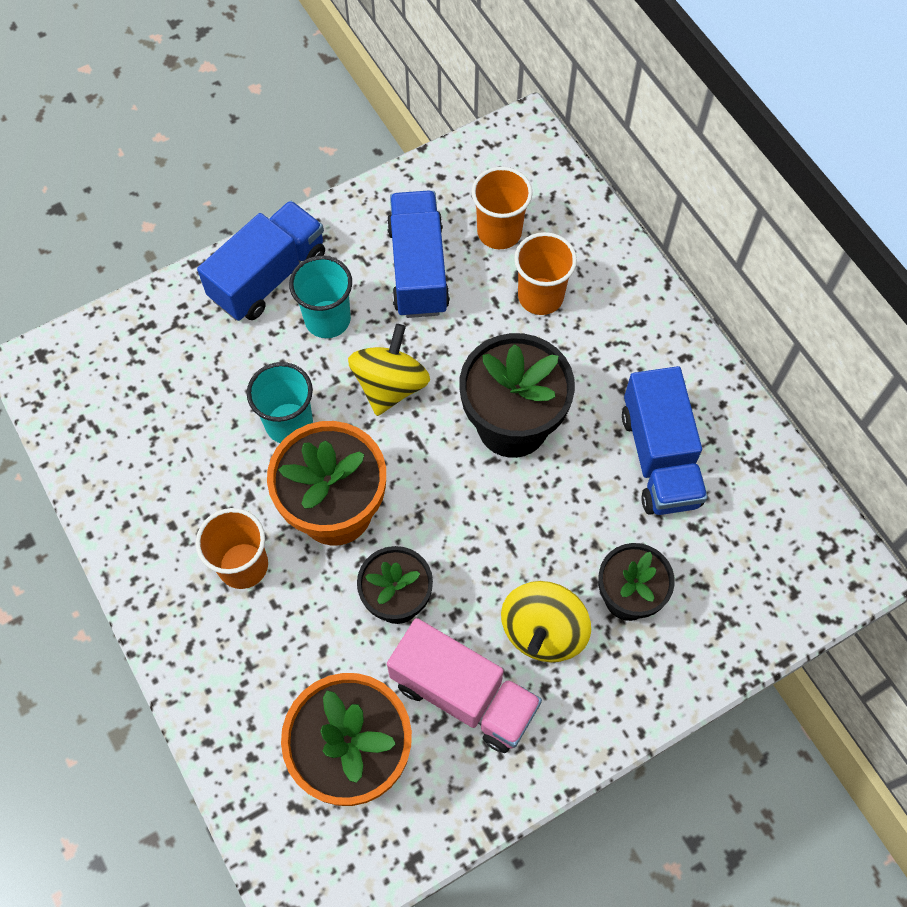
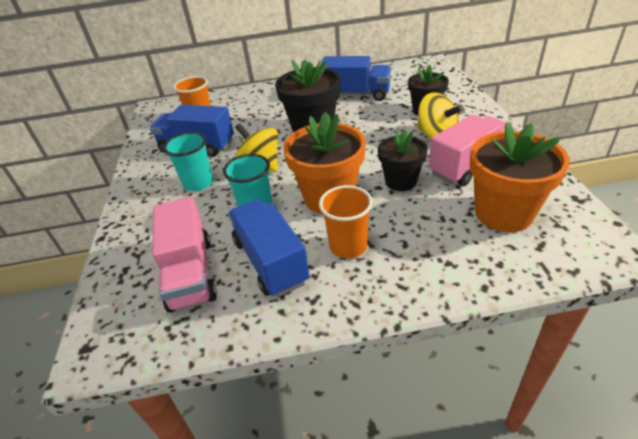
camera: 65 degrees left, 25 degrees down
blue truck [197,201,325,321] -> blue truck moved to [228,199,310,297]
orange cup [514,232,577,315] -> none
none -> pink truck [152,197,217,313]

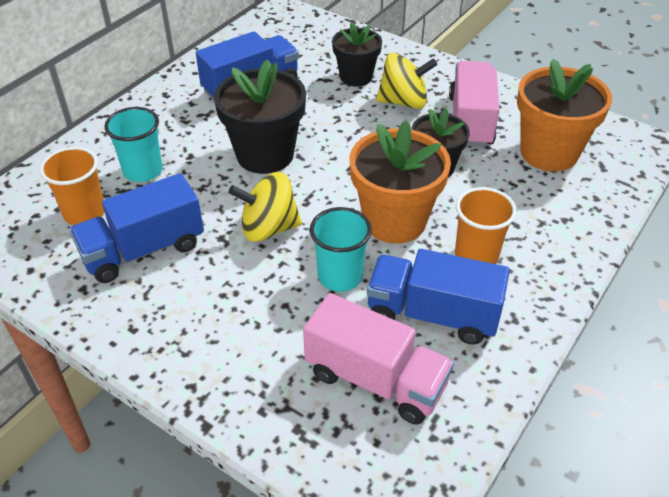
camera: 50 degrees left, 5 degrees up
turquoise cup [163,132,213,191] -> turquoise cup moved to [104,107,163,182]

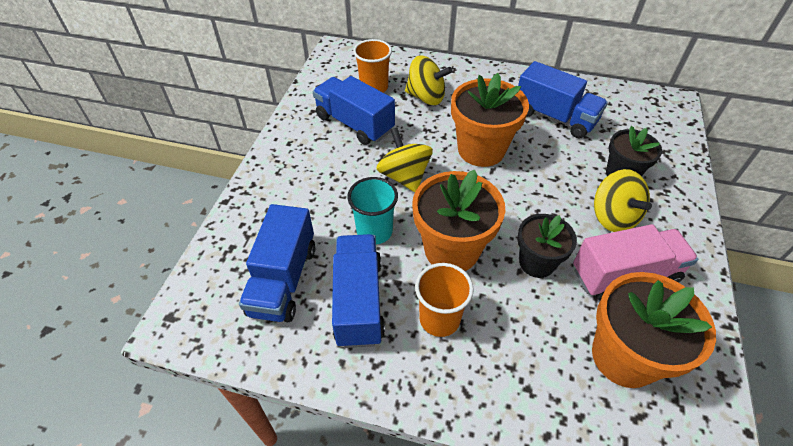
camera: 70 degrees right, 5 degrees up
turquoise cup [104,107,163,182] -> yellow spinning top [405,56,452,105]
black flower pot [214,59,306,174] -> orange flower pot [451,73,529,167]
pink truck [303,293,454,425] -> blue truck [239,204,315,322]

